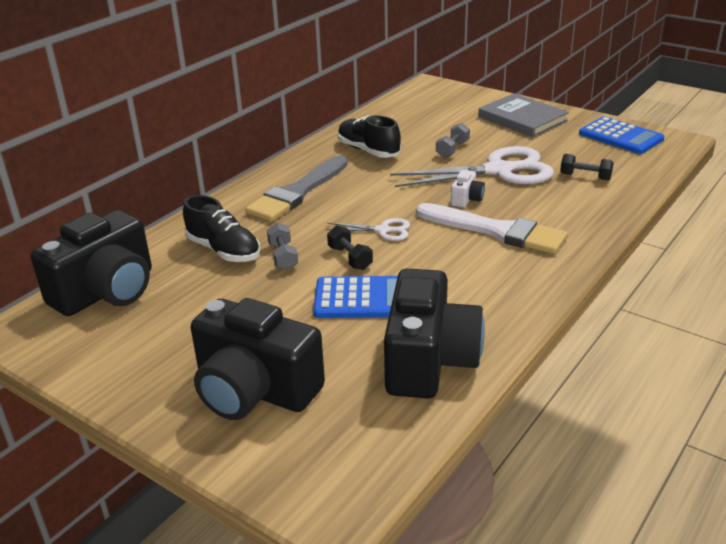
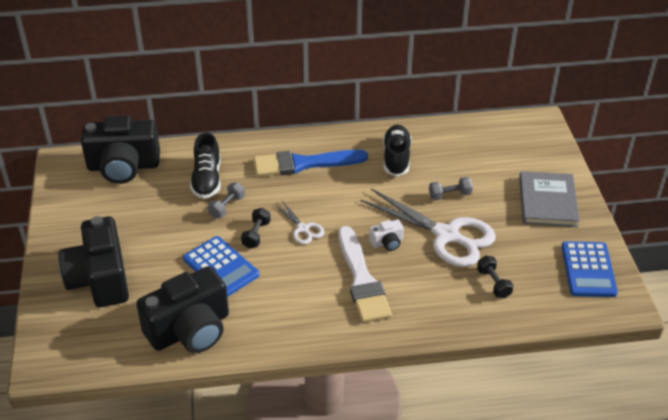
camera: 45 degrees right, 10 degrees up
grey brush [245,155,348,221] -> blue brush [254,150,368,177]

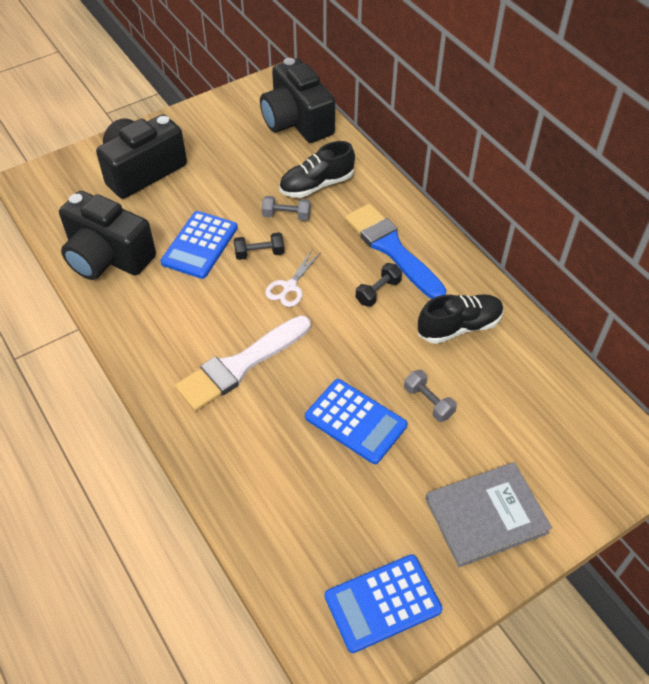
camera: 65 degrees right, 10 degrees up
white scissors [361,188,496,267] -> blue calculator [305,379,407,464]
white camera [369,219,404,251] -> none
black dumbbell [477,255,514,298] -> black dumbbell moved to [356,263,402,307]

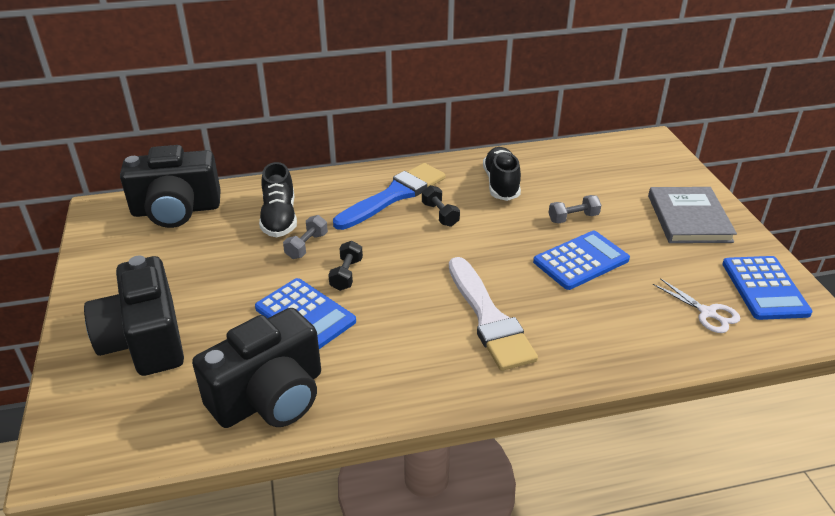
camera: 70 degrees left, 15 degrees down
white scissors [265,250,321,307] -> white scissors moved to [653,278,740,333]
blue brush [345,204,446,299] -> blue brush turned 150 degrees clockwise [333,163,445,230]

